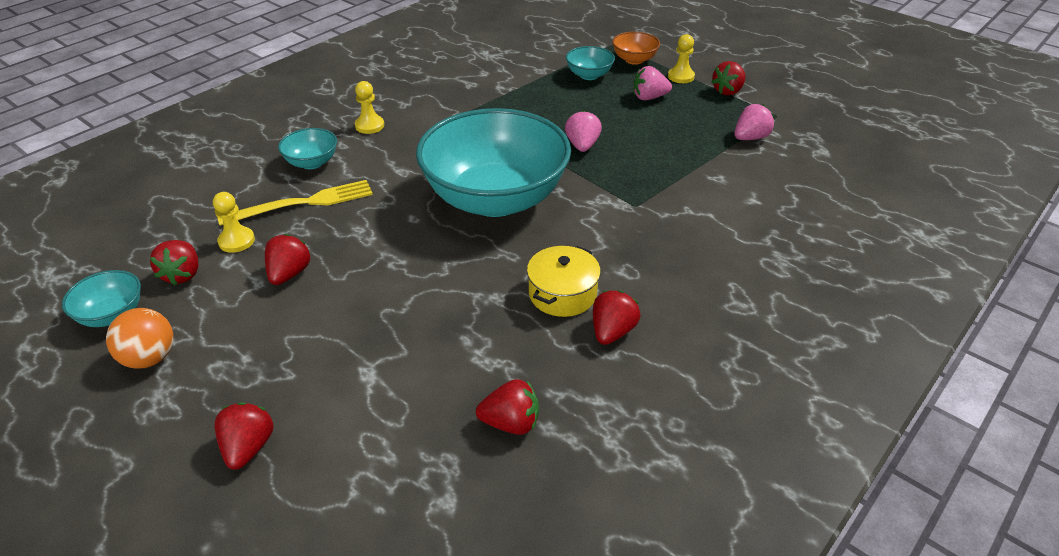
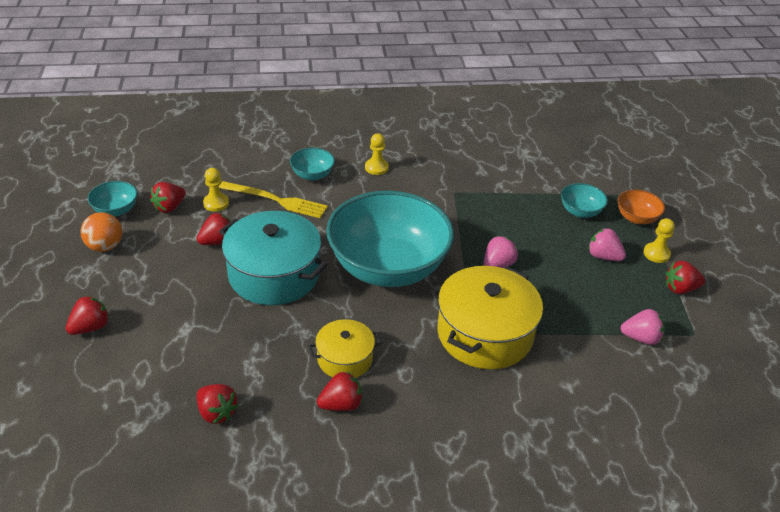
camera: 40 degrees right, 0 degrees up
none -> turquoise pot [219,211,327,305]
none -> yellow pot [437,266,543,369]

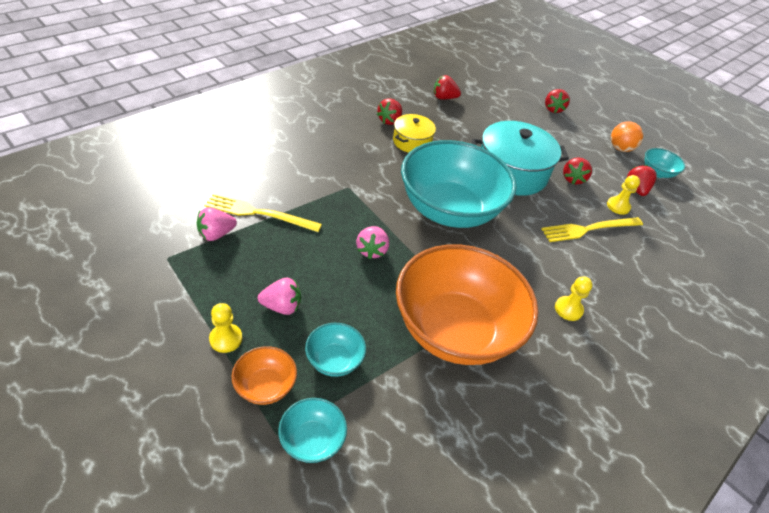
camera: 140 degrees right, 5 degrees up
turquoise bowl [290,148,335,181] -> turquoise bowl moved to [278,398,347,463]
yellow pot [437,266,543,369] -> none
red strawberry [666,261,705,294] -> none
none -> yellow fork [204,193,322,232]
none -> orange bowl [396,244,538,365]

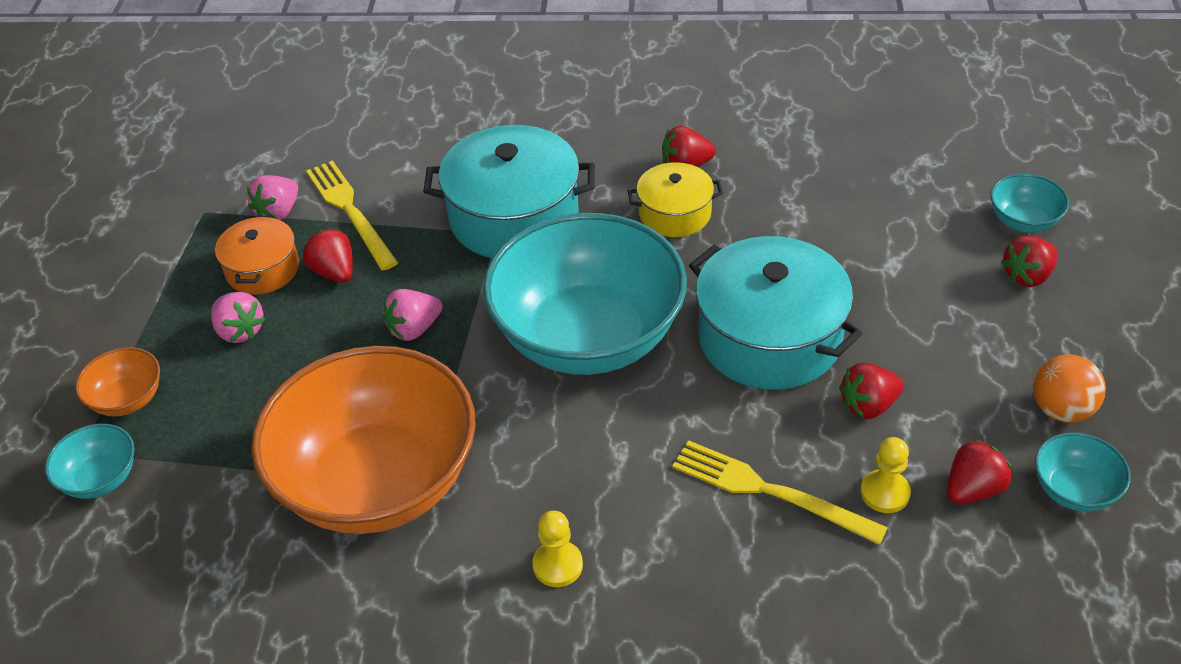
camera: 55 degrees right, 0 degrees up
pink strawberry [196,207,237,241] -> pink strawberry turned 75 degrees counterclockwise [247,175,298,220]
yellow pawn [209,303,243,353] -> none
turquoise bowl [305,323,366,377] -> turquoise bowl moved to [991,174,1069,233]
red strawberry [434,75,461,99] -> red strawberry moved to [303,228,353,283]
none -> orange pot [215,215,299,295]
none -> turquoise pot [423,125,595,258]

